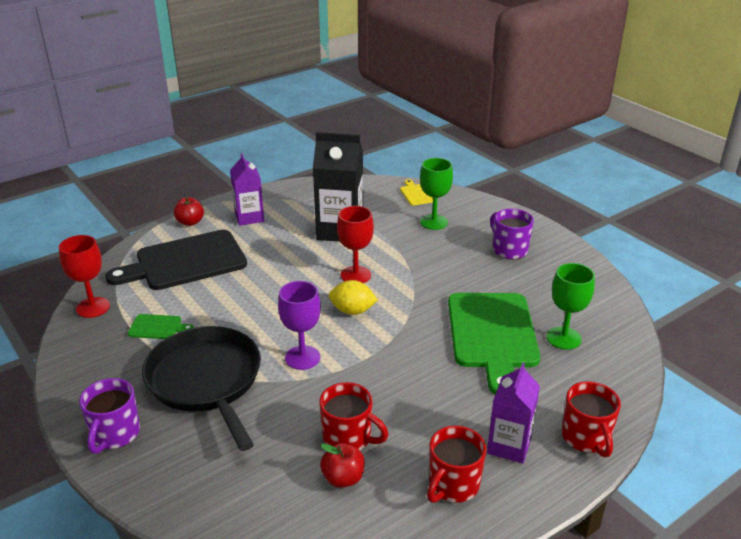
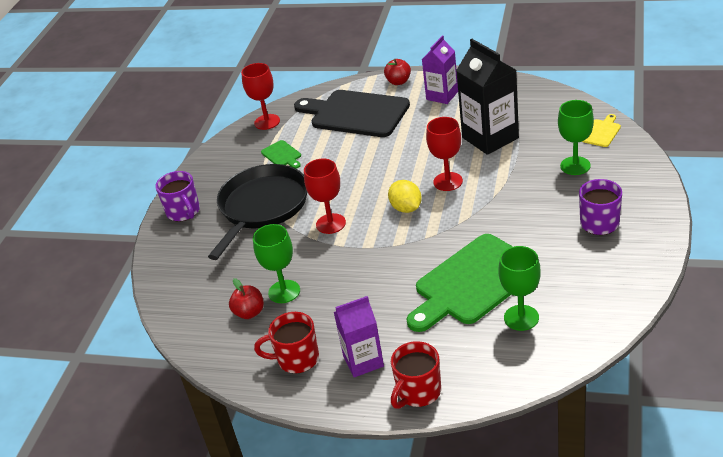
camera: 55 degrees right, 5 degrees up
purple mug [79,378,140,454] -> purple mug turned 90 degrees counterclockwise [155,171,200,222]
purple goblet [278,281,321,370] -> red goblet [304,159,346,234]
red mug [319,382,388,450] -> green goblet [253,224,300,303]

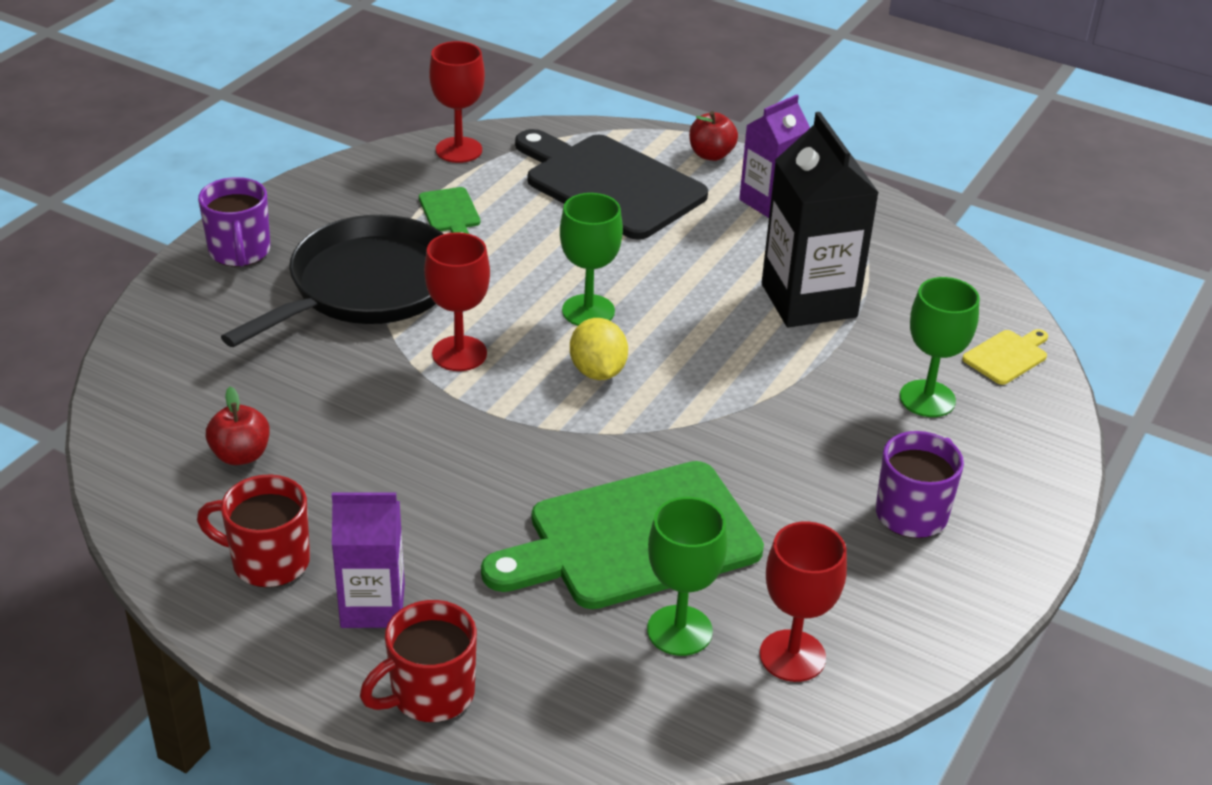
camera: 10 degrees right, 0 degrees up
green goblet [253,224,300,303] -> green goblet moved to [560,193,623,326]
red goblet [426,117,463,191] -> red goblet moved to [759,521,847,682]

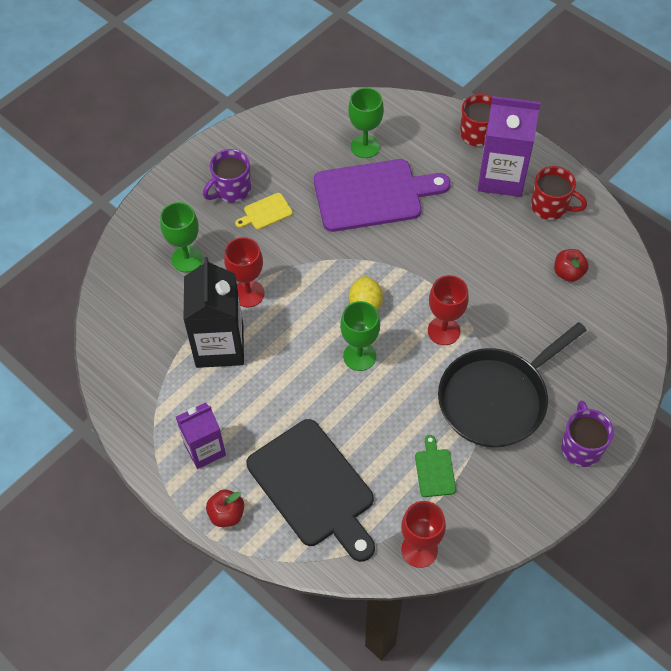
camera: 165 degrees left, 20 degrees up
purple carton [332,492,405,628] -> purple carton [478,96,541,197], size x1.58
green cutting board [481,461,764,609] -> purple cutting board [314,159,451,232]
red goblet [759,521,847,682] -> red goblet moved to [224,237,264,308]
yellow cutting board [962,329,1048,385] -> yellow cutting board moved to [235,193,293,230]

